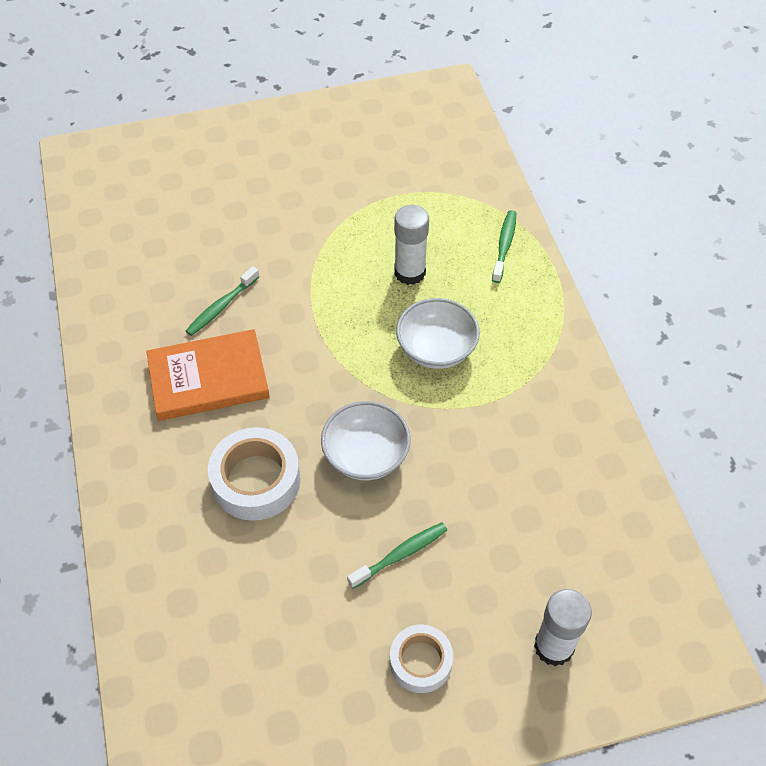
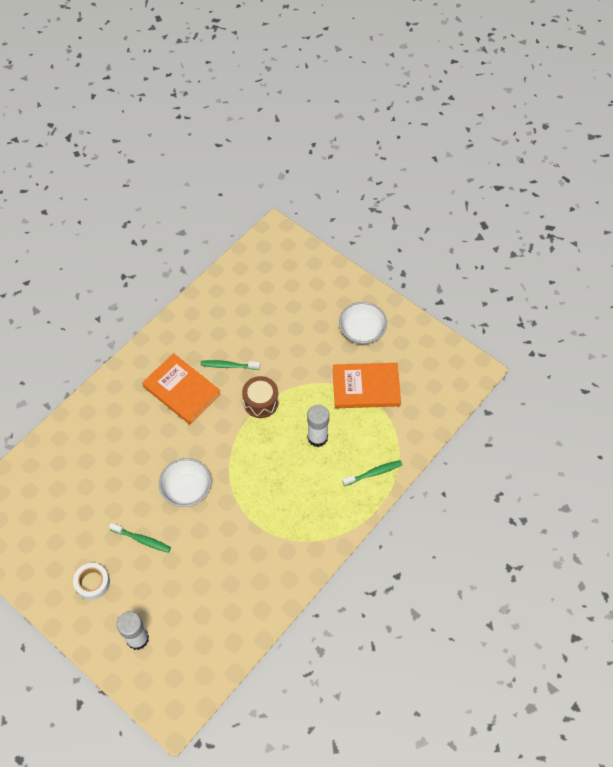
camera: 55 degrees right, 5 degrees up
white tape [208,427,301,521] -> none
white bowl [396,298,480,369] -> white bowl moved to [339,302,387,344]
none -> brown drum [242,376,279,418]
none -> orange book [333,363,401,408]

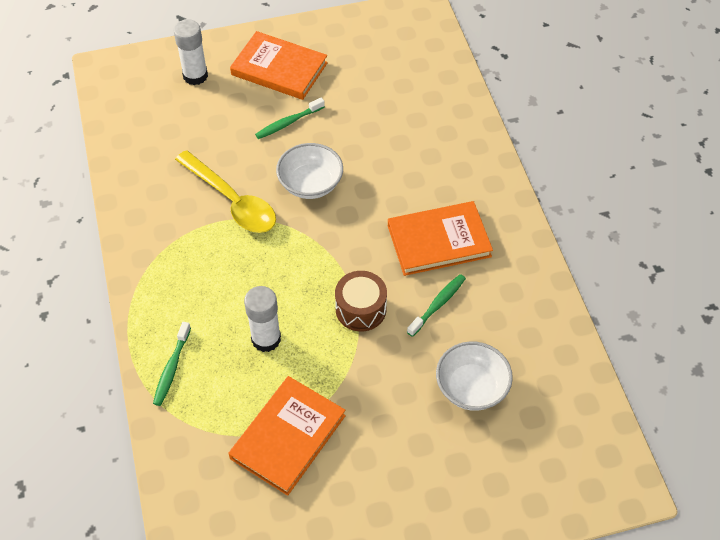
camera: 125 degrees right, 5 degrees down
white tape [73,563,110,600] -> orange book [230,31,328,100]
white bowl [339,302,387,344] -> white bowl moved to [436,341,513,411]
none -> yellow spoon [175,150,276,233]

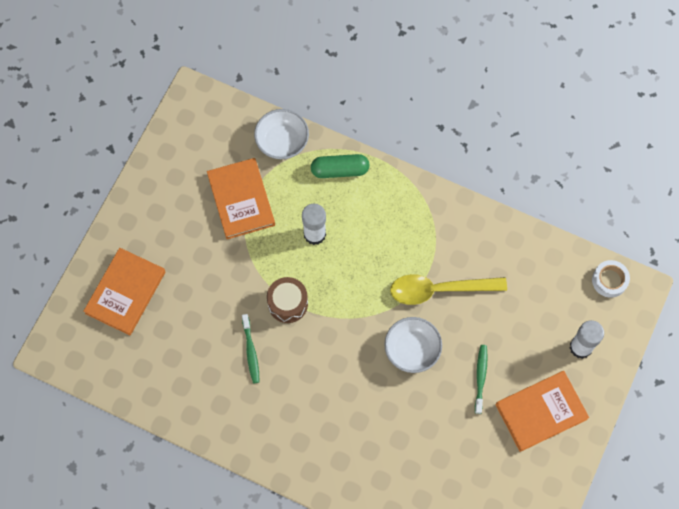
camera: 130 degrees right, 15 degrees up
green toothbrush [153,322,191,406] -> green capsule [311,154,370,178]
orange book [388,201,493,276] -> orange book moved to [83,248,166,335]
white bowl [436,341,513,411] -> white bowl moved to [254,109,309,159]
none -> white tape [592,260,630,298]

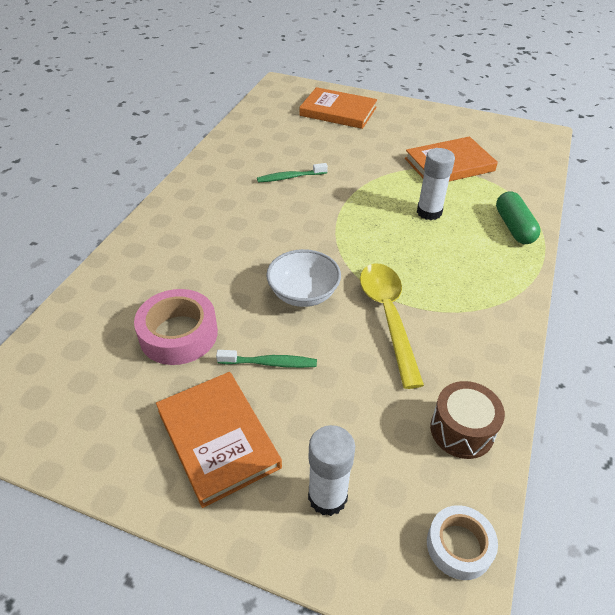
camera: 85 degrees right, 25 degrees down
white bowl [254,109,309,159] -> none
brown drum [267,277,308,323] -> brown drum moved to [430,381,505,459]
none -> pink tape [134,289,218,365]

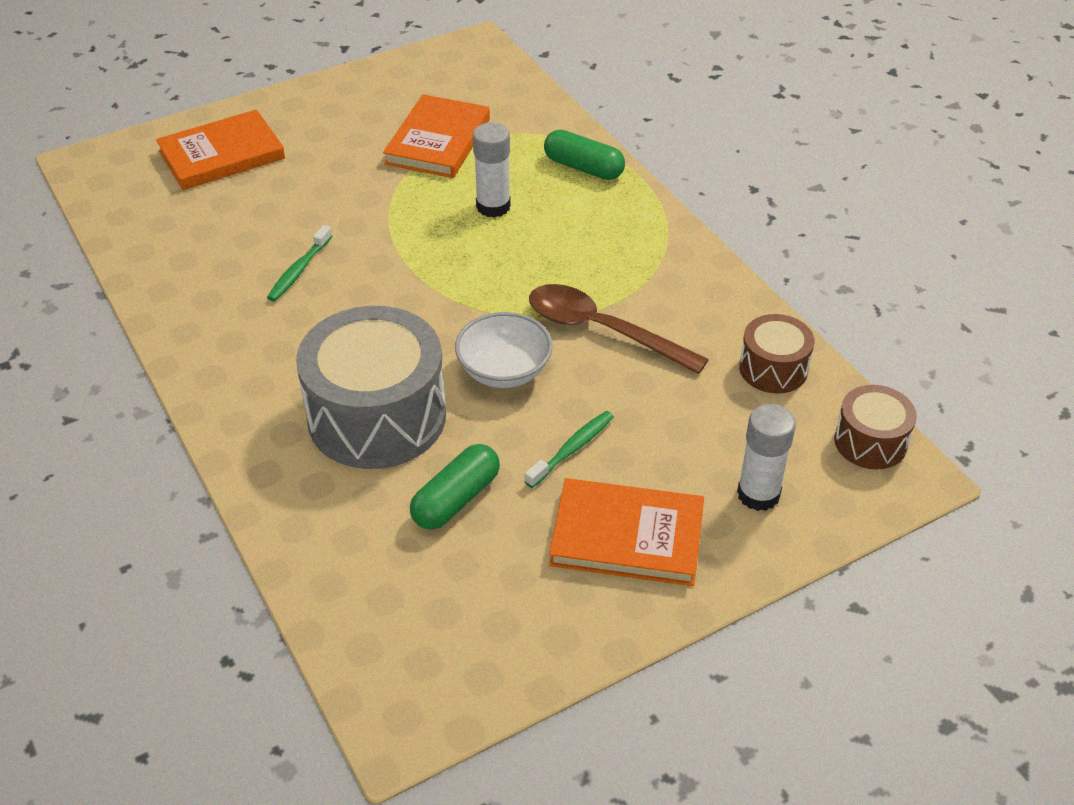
camera: 50 degrees left, 0 degrees up
pink tape [134,289,218,365] -> green capsule [410,444,500,530]
yellow spoon [360,263,424,389] -> brown spoon [529,284,709,374]
white tape [427,505,498,580] -> brown drum [834,385,917,469]
none -> grey drum [296,306,446,469]

